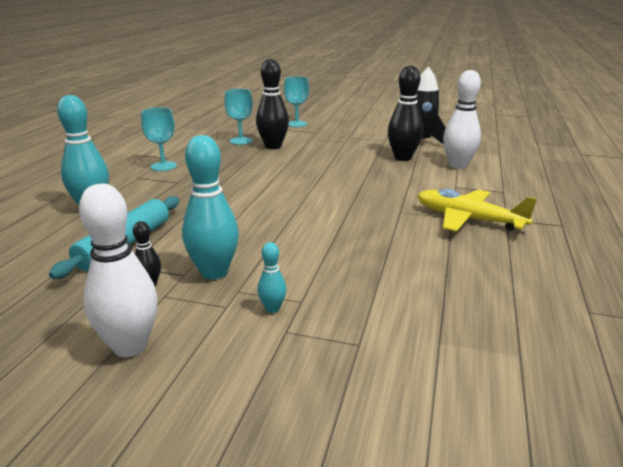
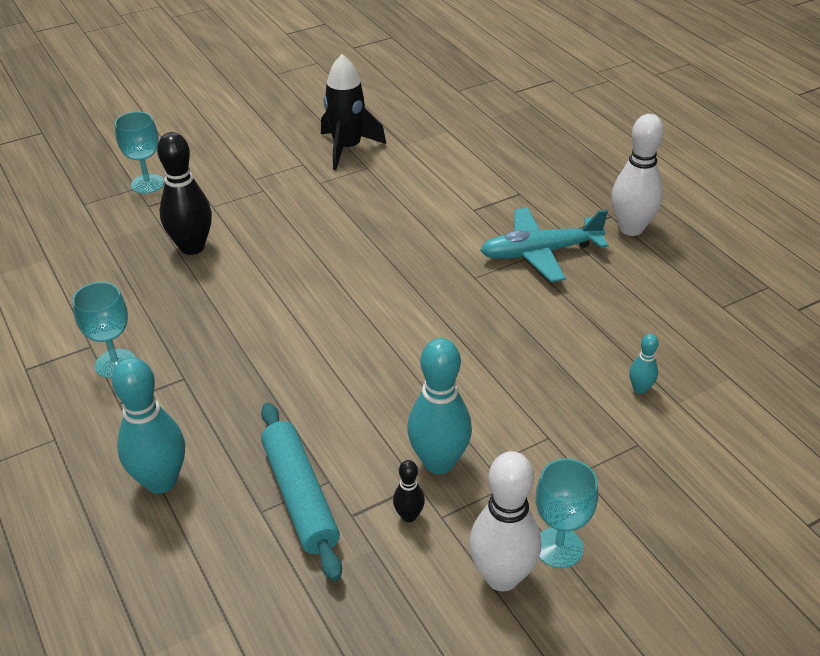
camera: 45 degrees left, 15 degrees up
turquoise goblet [224,89,253,145] -> turquoise goblet moved to [536,458,598,568]
turquoise bowling pin [257,242,286,313] -> turquoise bowling pin moved to [629,334,659,394]
black bowling pin [388,65,423,161] -> none
yellow plane [417,189,537,232] -> turquoise plane [480,208,609,282]
white bowling pin [443,70,481,169] -> white bowling pin moved to [611,114,664,236]

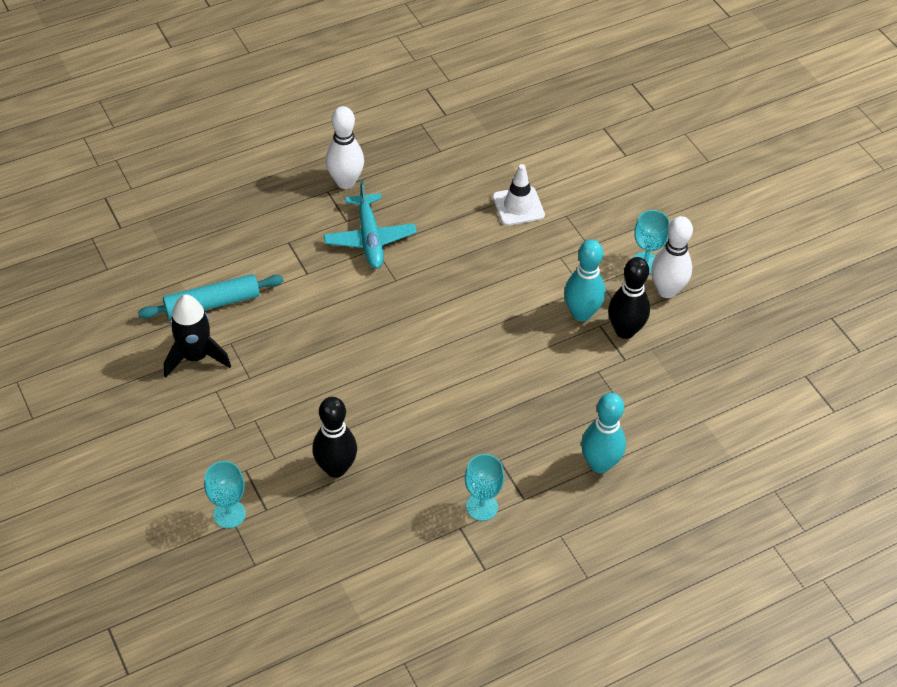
camera: 90 degrees left, 10 degrees up
turquoise rolling pin [261,403,342,581] -> turquoise rolling pin moved to [138,274,283,319]
black bowling pin [393,460,425,522] -> black bowling pin [608,257,650,339], size x2.10
turquoise bowling pin [629,334,659,394] -> white traffic cone [493,164,545,226]

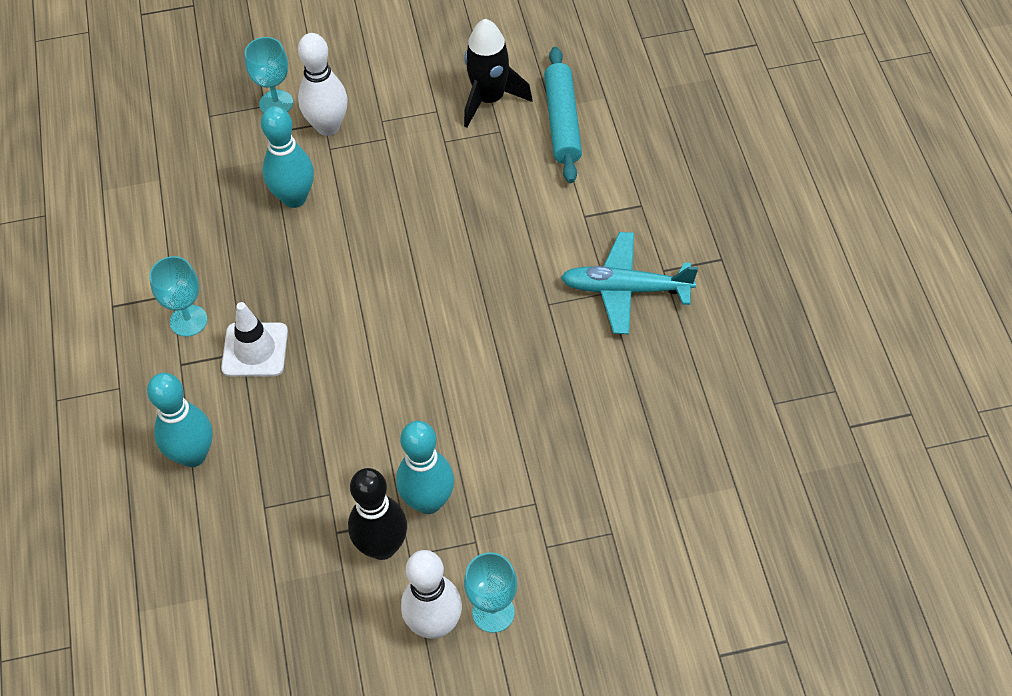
camera: 110 degrees right, 5 degrees up
black bowling pin [312,397,357,478] -> turquoise bowling pin [261,106,314,208]
white bowling pin [326,106,364,189] -> white bowling pin moved to [298,33,348,136]
white traffic cone [493,164,545,226] -> white traffic cone moved to [221,302,288,377]

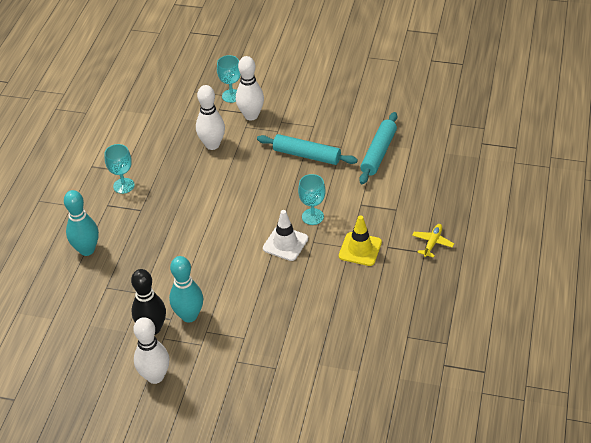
camera: 25 degrees right, 10 degrees down
white traffic cone [221,302,288,377] -> white traffic cone moved to [263,210,308,261]
turquoise bowling pin [261,106,314,208] -> white bowling pin [196,85,225,150]
black rocket [464,19,533,127] -> none
turquoise goblet [464,552,517,633] -> turquoise goblet moved to [298,174,326,225]
turquoise plane [561,232,698,334] -> yellow traffic cone [339,215,382,266]
none -> turquoise rolling pin [257,134,358,165]
none -> yellow plane [412,224,454,258]

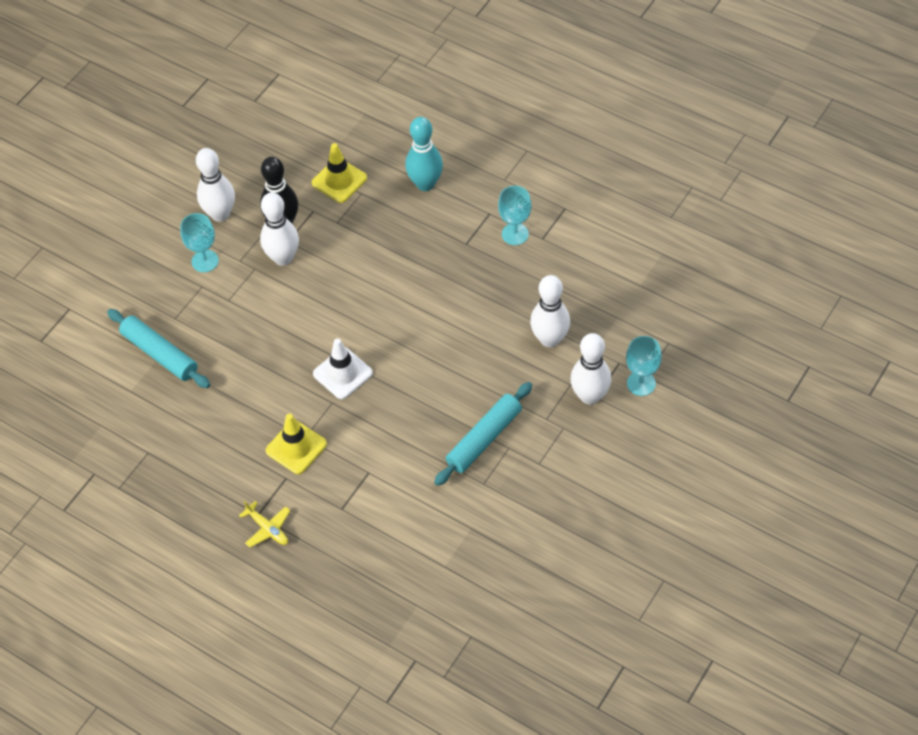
camera: 110 degrees right, 10 degrees up
turquoise bowling pin [169,256,203,323] -> white bowling pin [260,192,299,266]
turquoise goblet [298,174,326,225] -> turquoise goblet moved to [180,213,219,272]
turquoise rolling pin [359,112,397,184] -> turquoise rolling pin moved to [107,309,210,388]
none -> yellow traffic cone [312,143,367,203]

